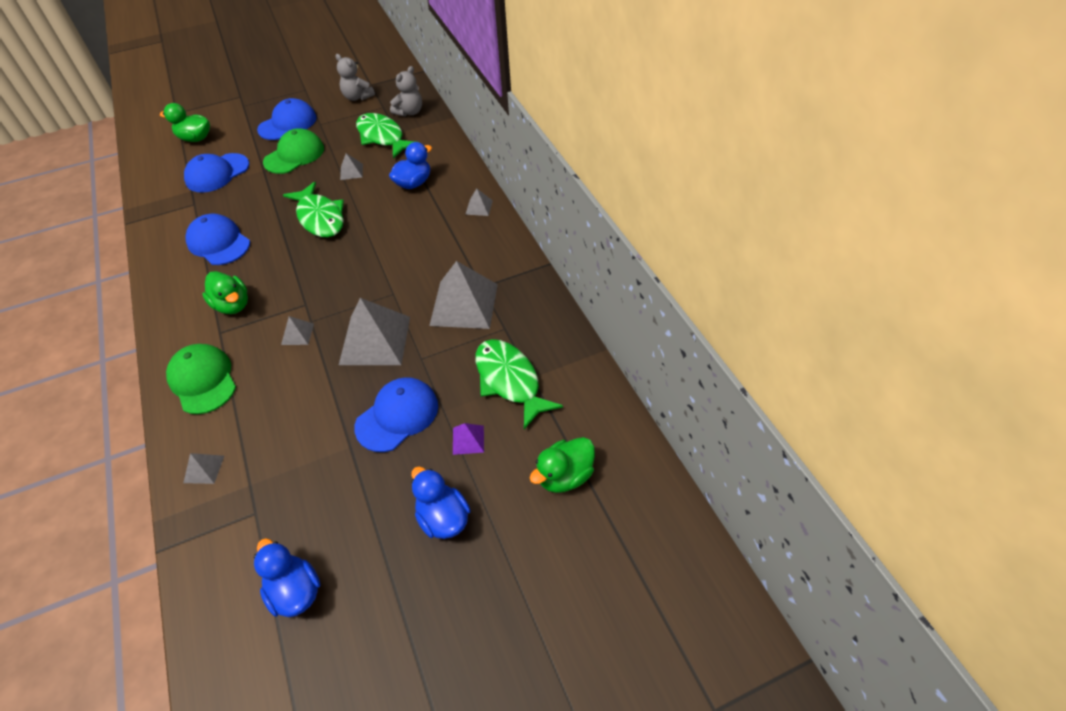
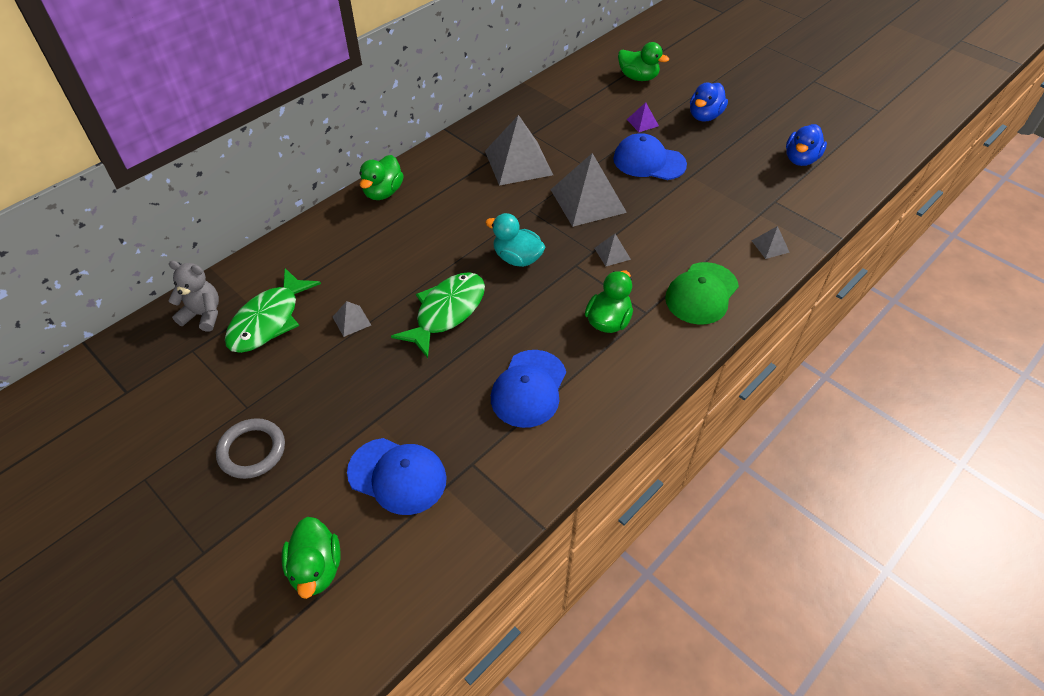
camera: 115 degrees left, 0 degrees up
blue cap [257,98,317,140] -> grey ring [216,418,285,479]
green cap [263,128,324,174] -> none
grey teddy bear [335,54,375,101] -> none
blue duck [389,142,432,189] -> none
grey pyramid [465,188,493,216] -> green duck [359,155,404,200]
green fish [475,339,563,429] -> none
none -> turquoise duck [485,213,545,267]

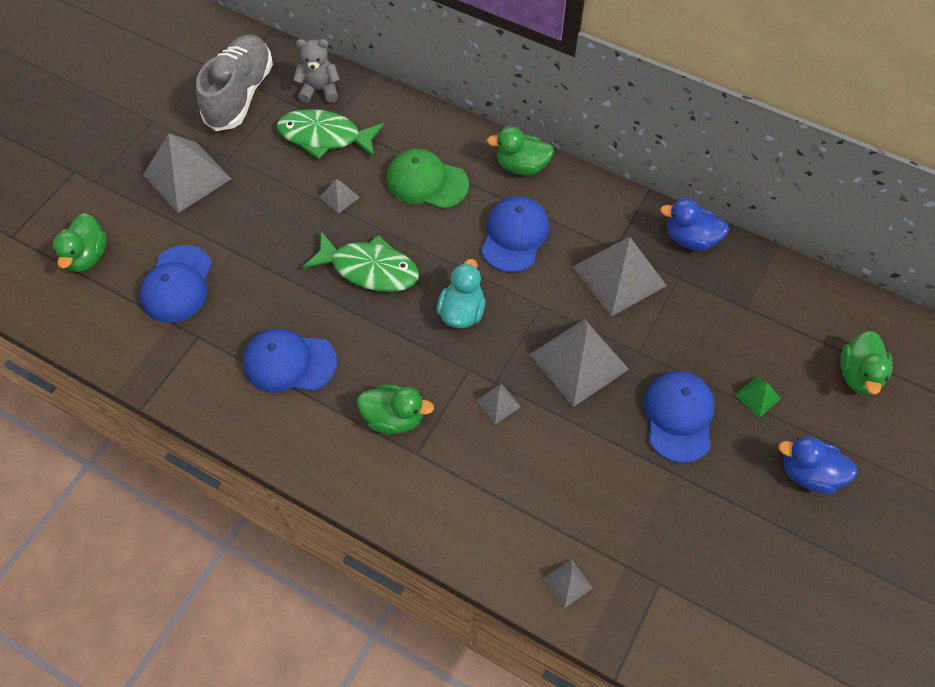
camera: 75 degrees right, 10 degrees up
grey teddy bear [168,261,219,332] -> grey teddy bear turned 90 degrees counterclockwise [293,39,340,103]
grey ring [216,418,285,479] -> grey pyramid [143,134,231,213]
green duck [281,517,341,599] -> green duck turned 60 degrees counterclockwise [53,213,107,272]
purple pyramid [627,102,659,132] -> green pyramid [735,376,781,418]
green cap [665,262,739,325] -> green cap moved to [387,149,469,209]
blue duck [786,124,827,166] -> blue duck moved to [660,198,729,251]
none -> grey shoe [196,35,273,131]
none -> blue cap [481,196,550,273]

